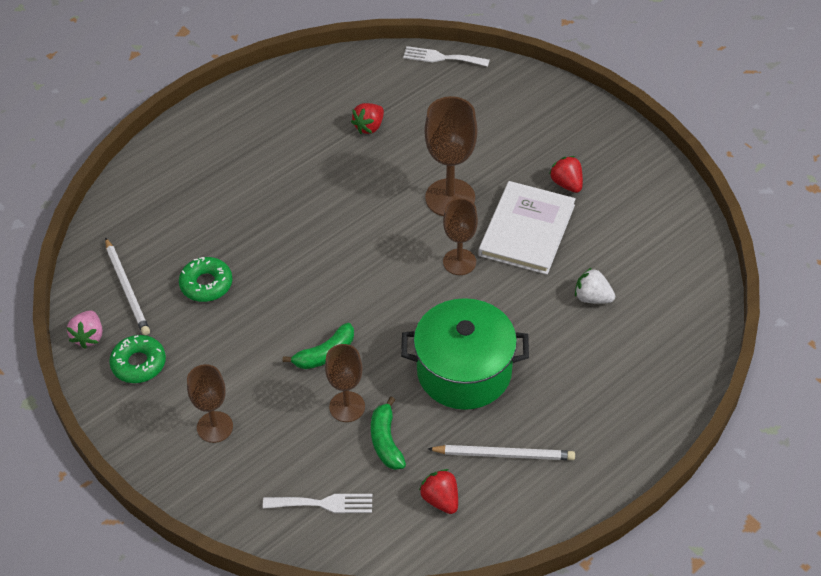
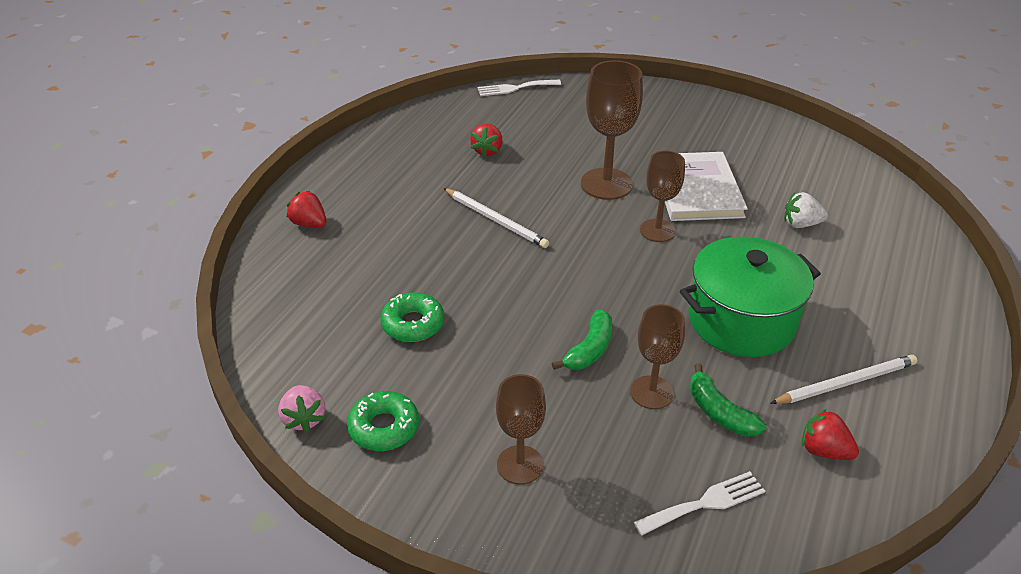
camera: 25 degrees left, 10 degrees down
white pencil [105,237,150,335] -> white pencil moved to [443,188,549,248]
red strawberry [549,156,583,193] -> red strawberry moved to [287,191,327,228]

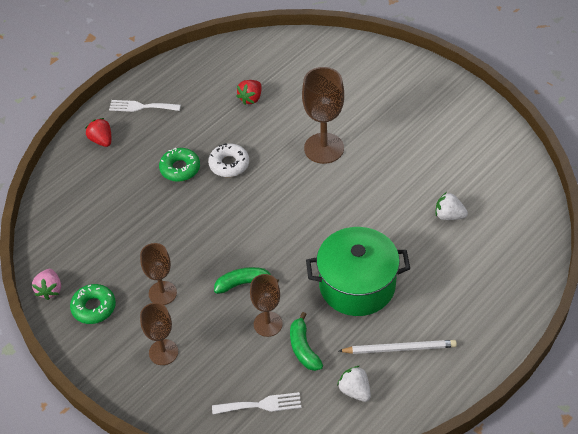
camera: 20 degrees right, 10 degrees up
green donut [380,292,444,342] -> green donut moved to [159,148,200,182]
white pencil [443,188,549,248] -> white donut [208,143,249,177]
white fork [478,80,561,96] -> white fork moved to [109,100,181,112]
green banana [552,309,612,370] -> green banana turned 150 degrees counterclockwise [214,267,279,294]
brown goblet [640,151,685,242] -> brown goblet moved to [140,243,177,305]
white book [665,152,748,221] -> none
red strawberry [802,409,859,460] -> white strawberry [337,366,371,402]

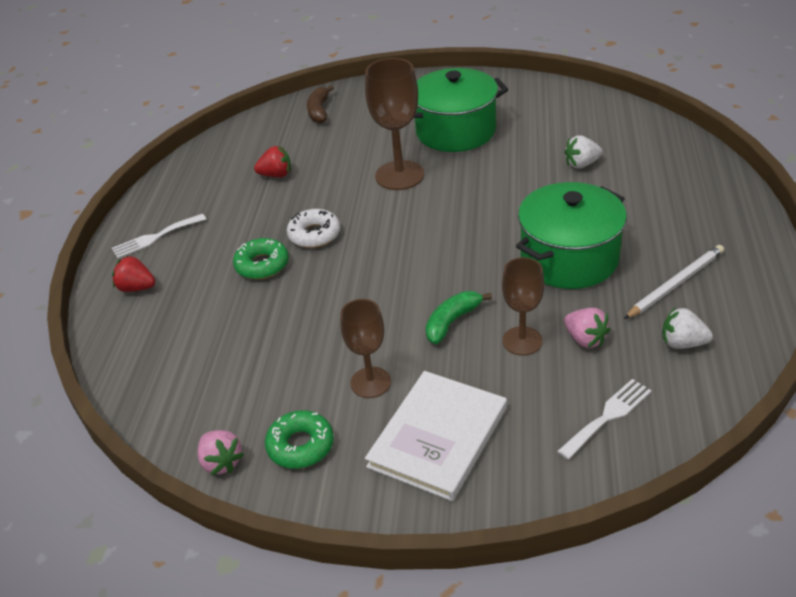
camera: 35 degrees left, 10 degrees down
brown goblet [140,303,178,365] -> white book [365,371,507,501]
red strawberry [236,80,261,105] -> red strawberry turned 90 degrees counterclockwise [254,146,291,177]
green banana [290,312,323,371] -> pink strawberry [564,308,610,348]
none -> brown banana [307,85,334,123]
none -> green pot [414,68,508,152]

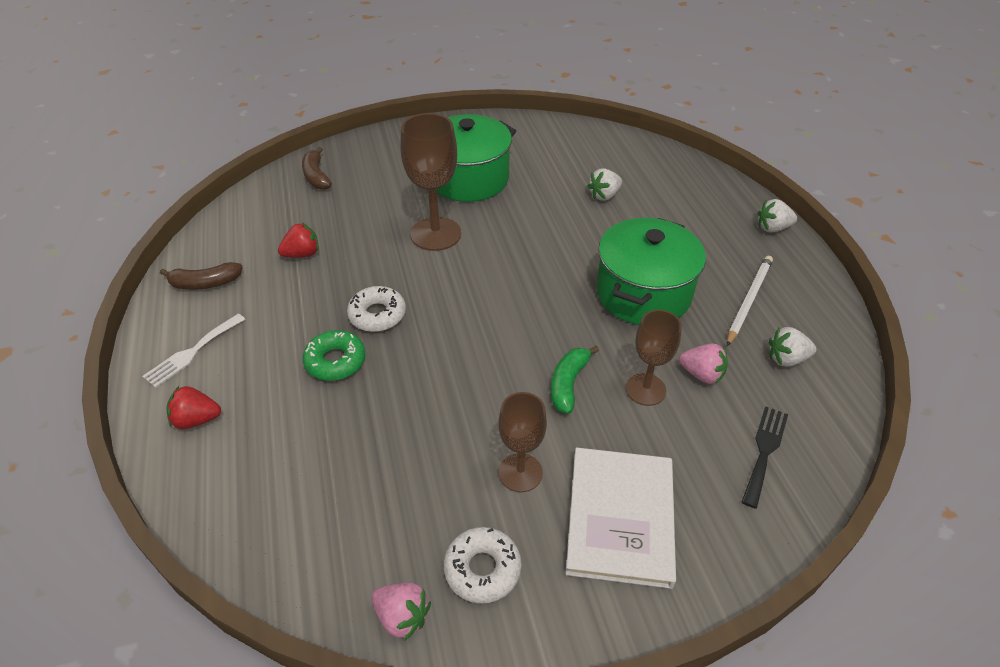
camera: 25 degrees left, 5 degrees up
green donut [265,410,334,469] -> white donut [444,527,521,604]
white fork [557,379,652,460] -> black fork [742,406,788,508]
none -> brown banana [160,262,243,290]
none -> white strawberry [758,199,797,233]

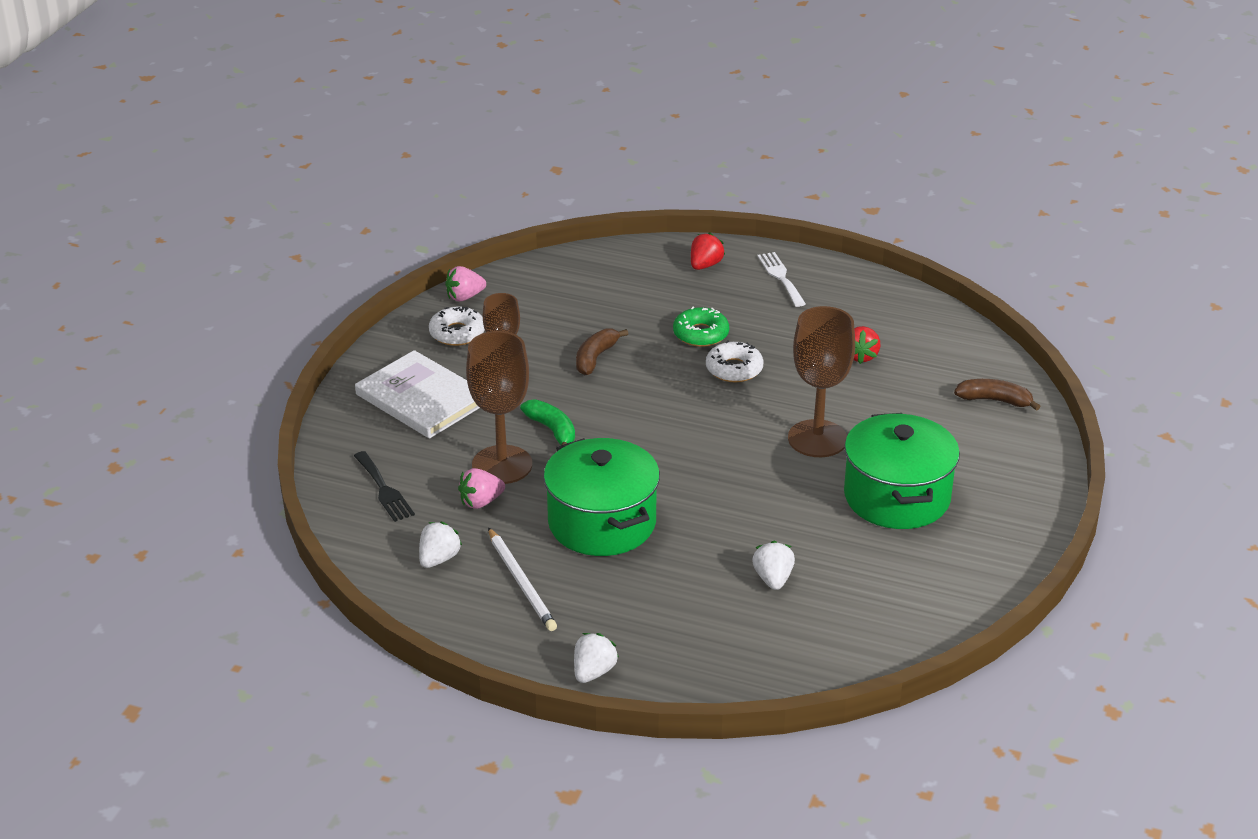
camera: 125 degrees right, 10 degrees down
brown banana [160,262,243,290] -> brown banana moved to [576,329,628,375]
brown goblet [626,310,682,406] -> brown goblet [466,331,532,484], size x1.56

